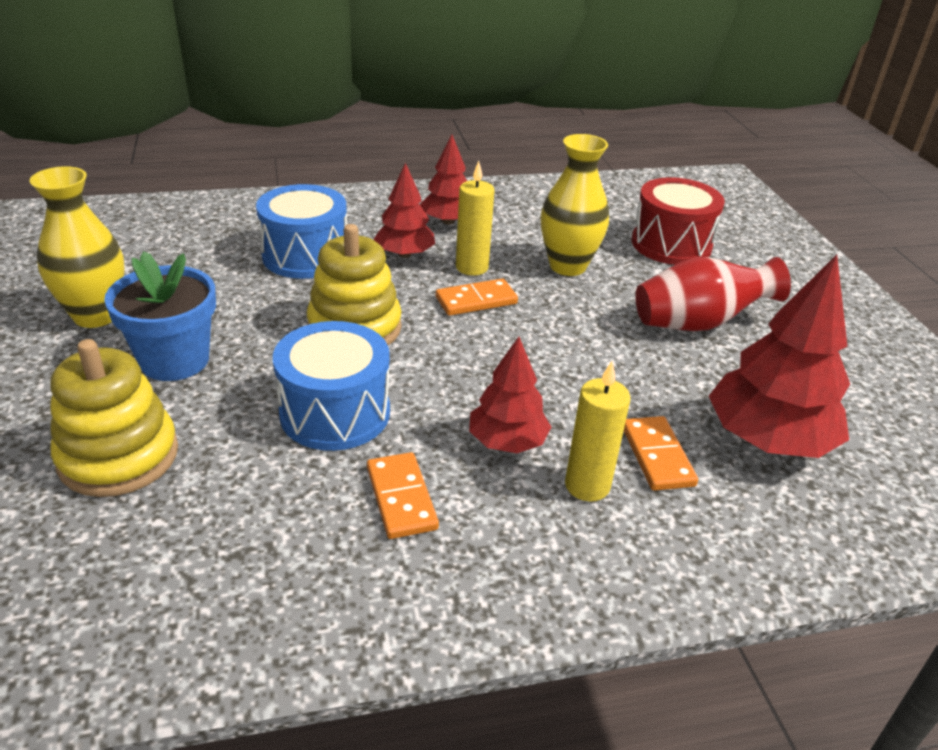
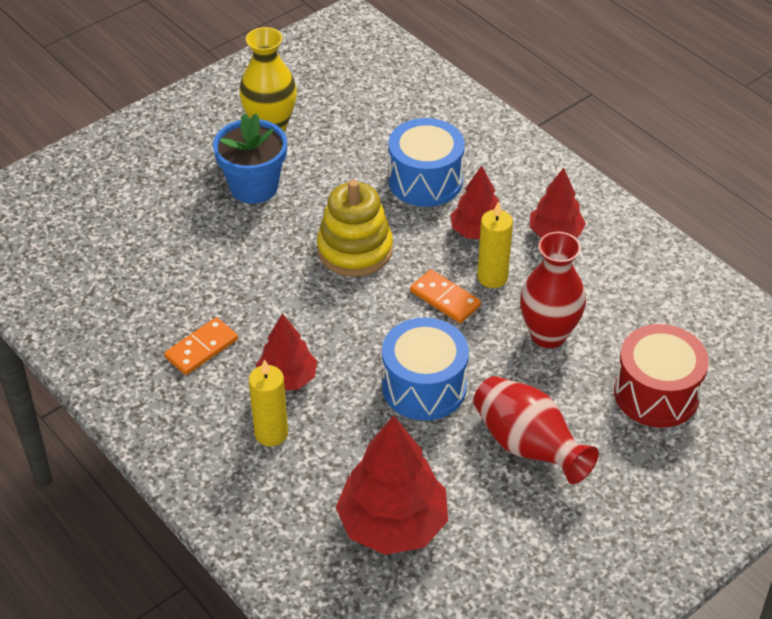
camera: 65 degrees right, 10 degrees up
yellow stacking toy [50,339,178,497] -> none
blue drum [273,321,390,451] -> blue drum moved to [382,317,469,421]
yellow vase [541,134,609,276] -> red vase [520,232,586,348]
orange domino [624,416,698,491] -> none

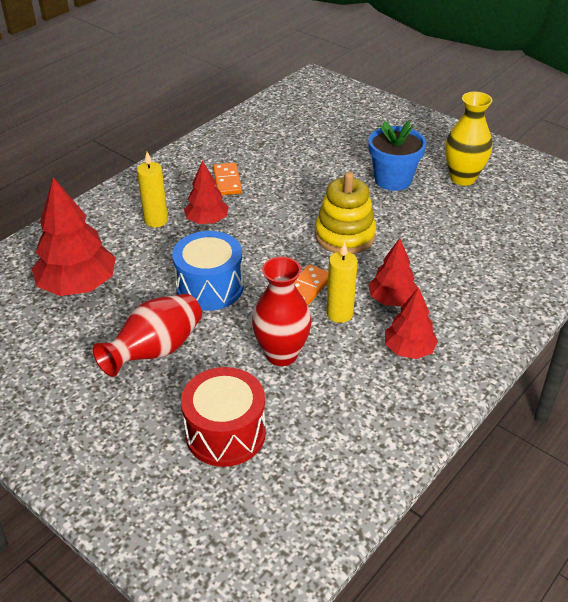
camera: 80 degrees right, 5 degrees down
orange domino [164,317,238,375] -> orange domino turned 45 degrees clockwise [213,163,242,195]
blue drum [388,118,465,207] -> none

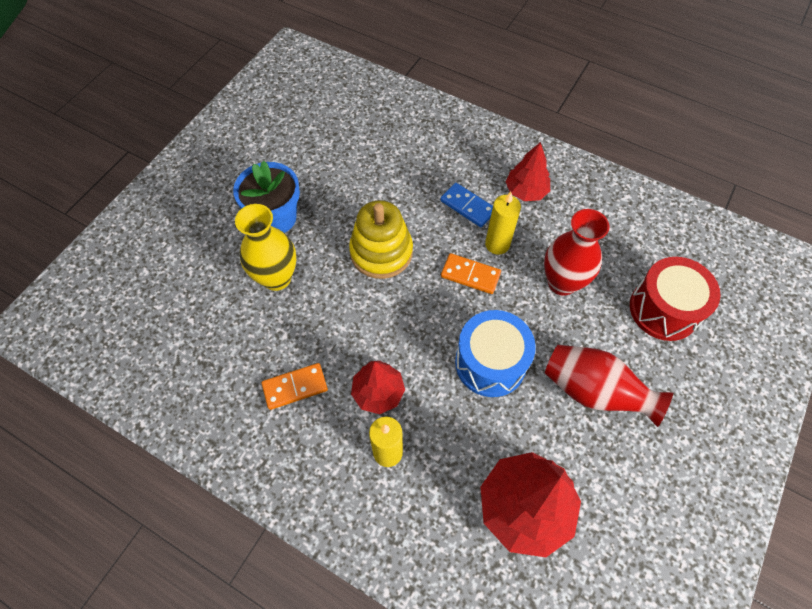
camera: 100 degrees left, 20 degrees up
red tree [368,238,418,306] -> blue domino [441,183,493,227]
yellow vase [445,92,492,186] -> yellow vase moved to [235,204,296,291]

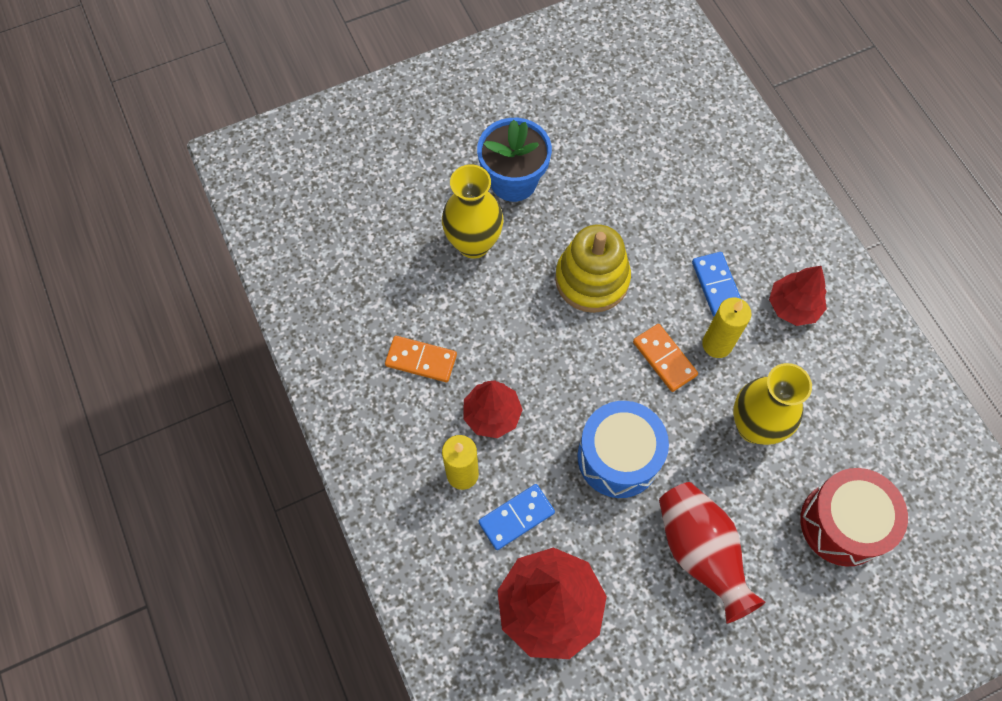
camera: 35 degrees right, 5 degrees up
red vase [544,209,609,296] -> yellow vase [733,363,812,445]
none -> blue domino [478,484,555,550]

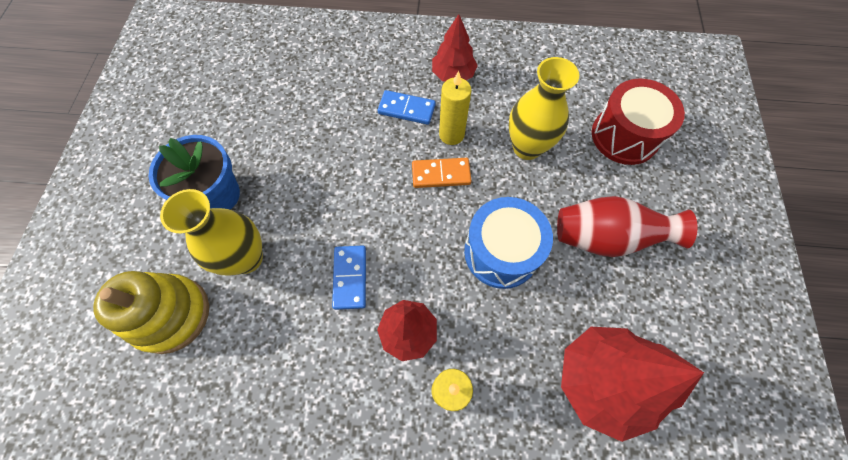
camera: 60 degrees left, 0 degrees up
orange domino [385,336,457,382] -> none
blue domino [478,484,555,550] -> blue domino moved to [332,245,366,310]
yellow stacking toy [555,224,631,313] -> yellow stacking toy moved to [93,271,209,354]

